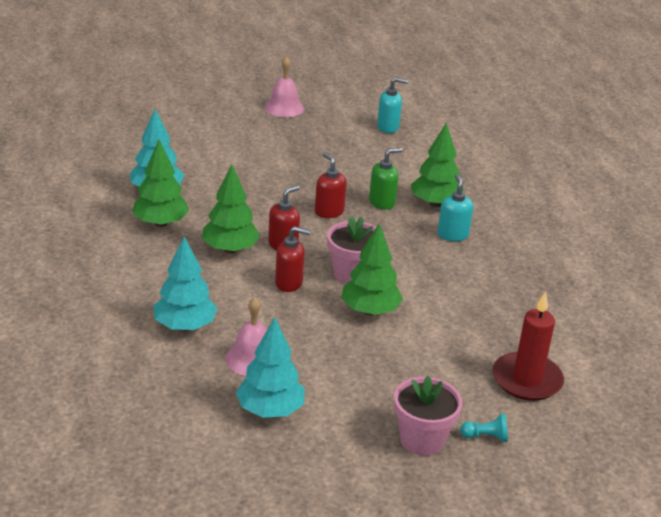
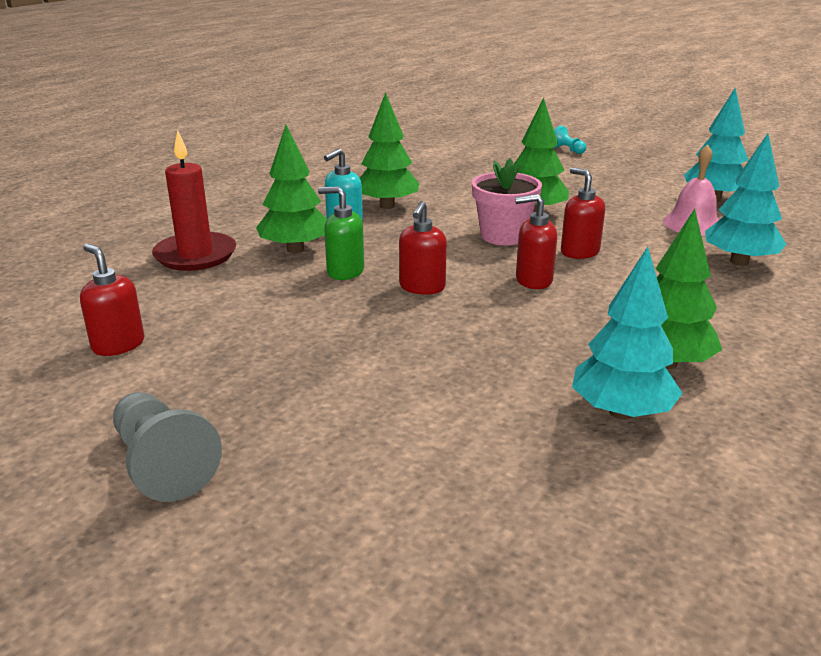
camera: 130 degrees left, 5 degrees down
green tree [202,164,260,253] -> green tree moved to [360,92,419,209]
pink bell [264,56,304,117] -> grey pawn [113,392,222,502]
turquoise soap dispenser [377,77,408,133] -> red soap dispenser [80,244,144,356]
pink flower pot [394,376,462,456] -> none
red candle [493,291,564,401] -> red candle moved to [152,130,236,271]

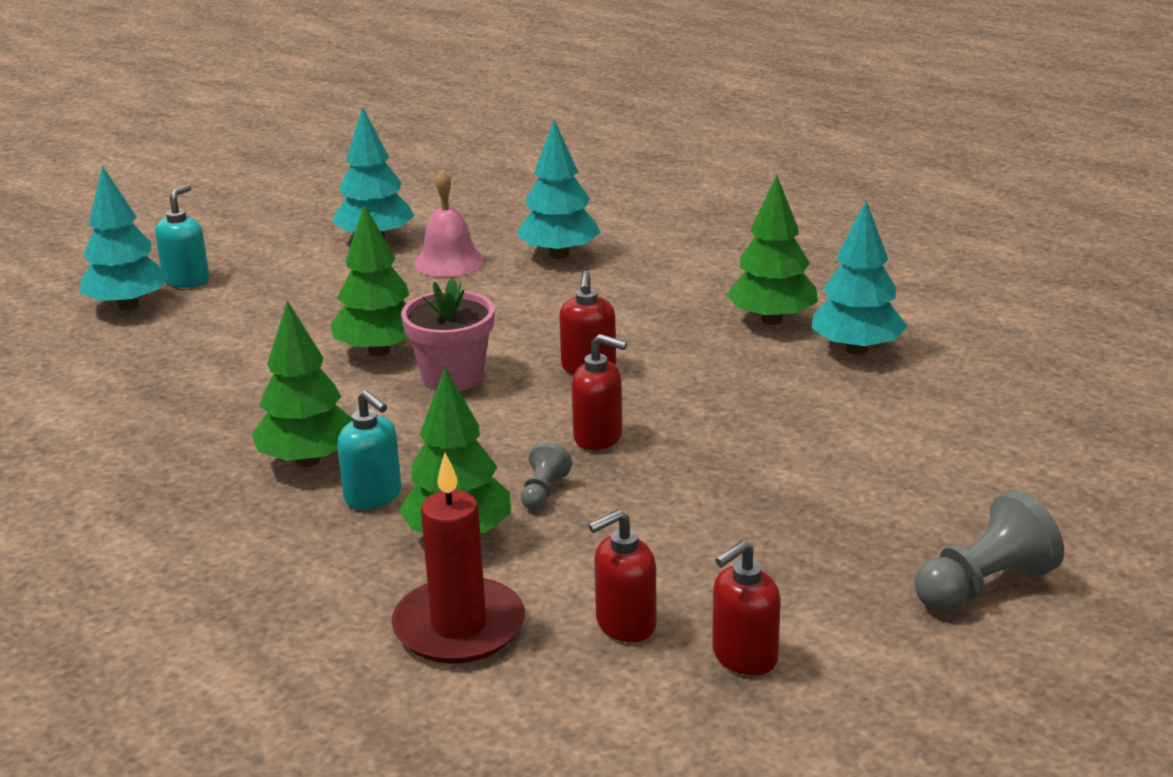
camera: 85 degrees left, 0 degrees up
green soap dispenser [318,186,364,280] -> grey pawn [521,442,572,510]
turquoise pawn [554,126,587,154] -> turquoise tree [80,166,169,311]
red soap dispenser [561,167,605,259] -> red soap dispenser moved to [588,509,657,642]
none -> turquoise soap dispenser [155,184,209,288]

